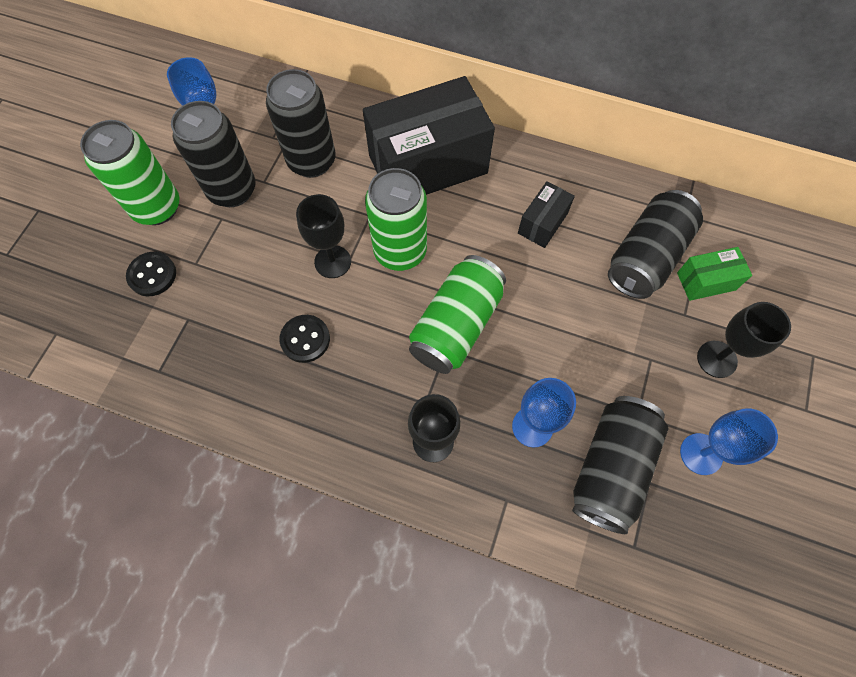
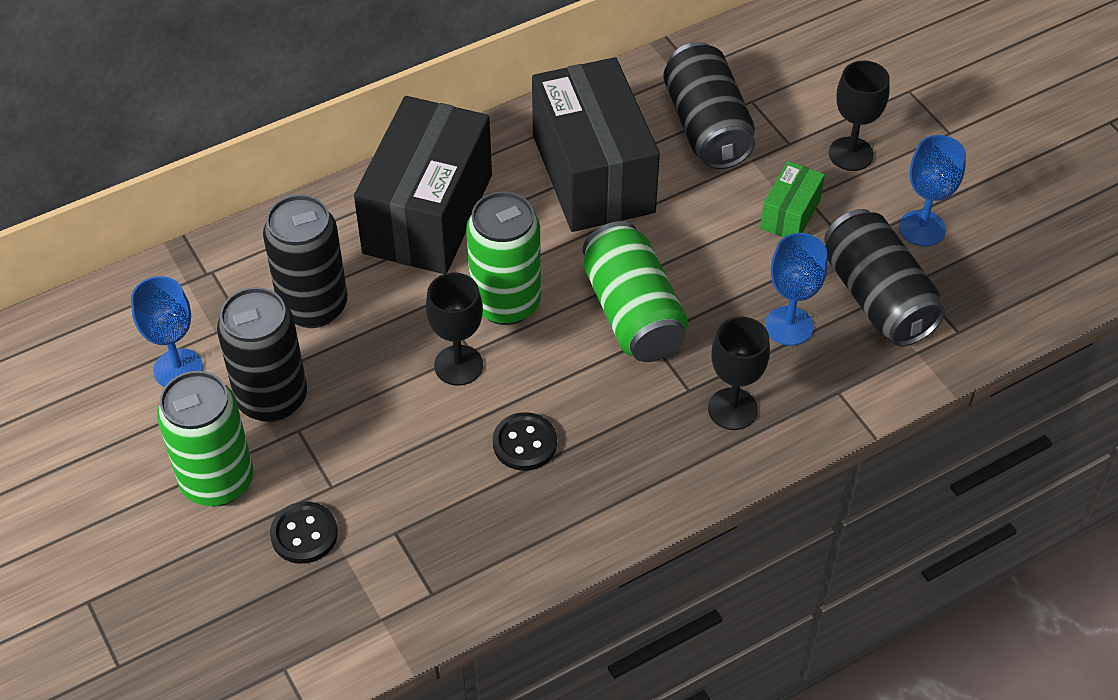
camera: 50 degrees left, 15 degrees down
black box [518,181,575,248] -> black box [532,57,660,232], size x2.22
green box [677,247,752,301] -> green box moved to [760,161,825,237]

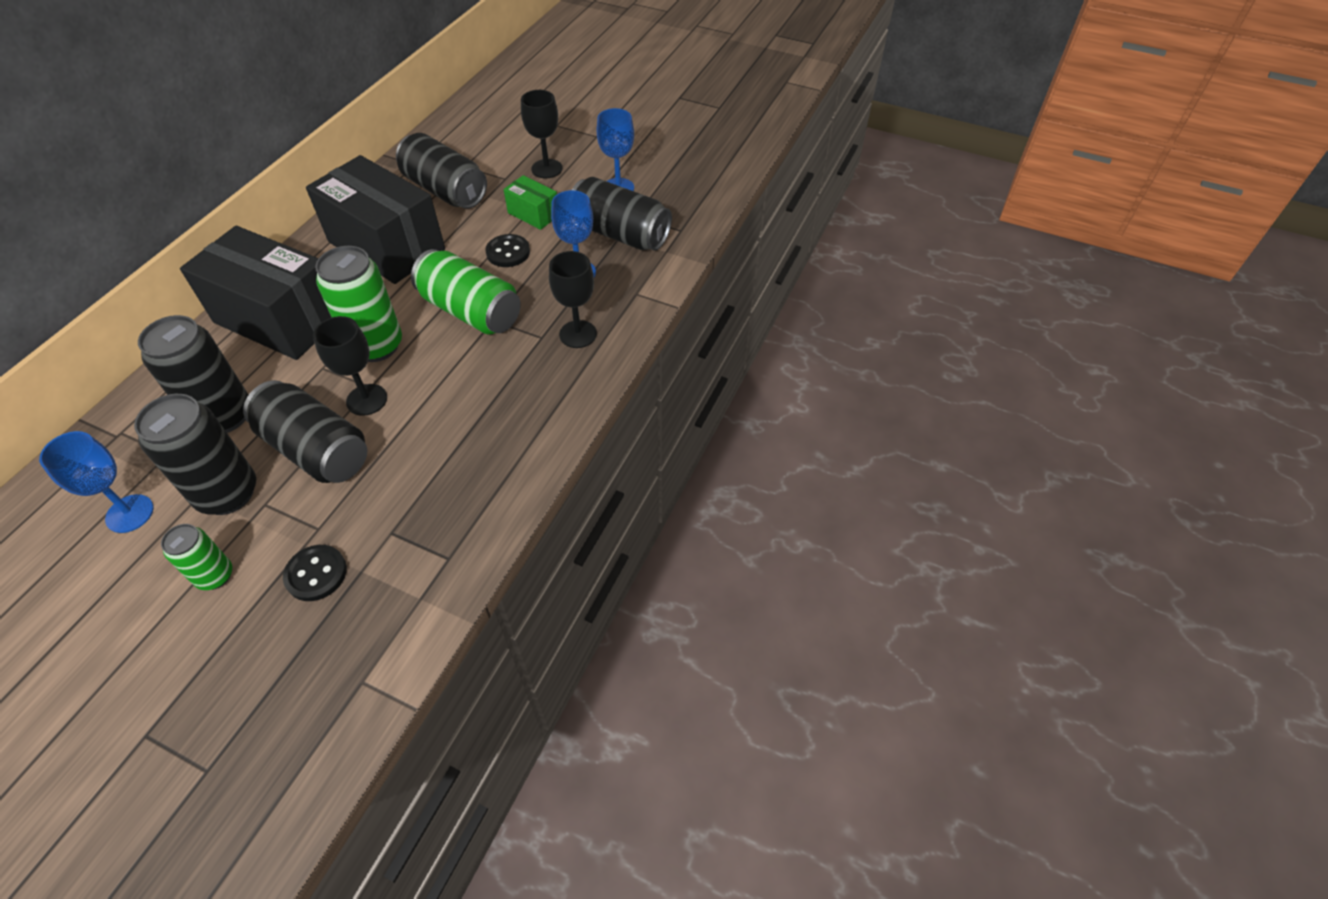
camera: 35 degrees left, 0 degrees up
green can [157,371,253,506] -> green can [161,524,232,590], size x0.56
black box [354,96,492,274] -> black box turned 45 degrees counterclockwise [180,226,332,360]
black button [493,412,557,471] -> black button moved to [485,234,530,267]
green box [760,161,825,237] -> green box turned 45 degrees counterclockwise [504,175,557,230]
none -> black can [243,380,367,483]

